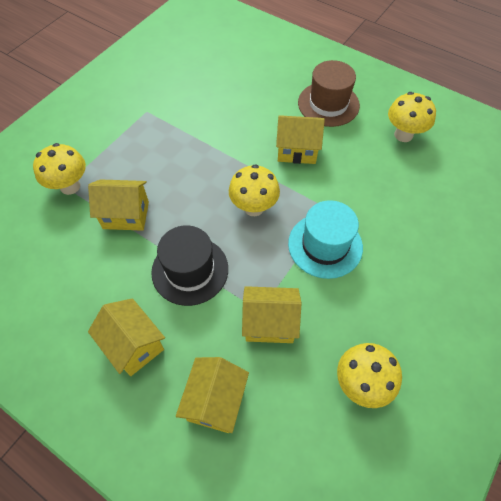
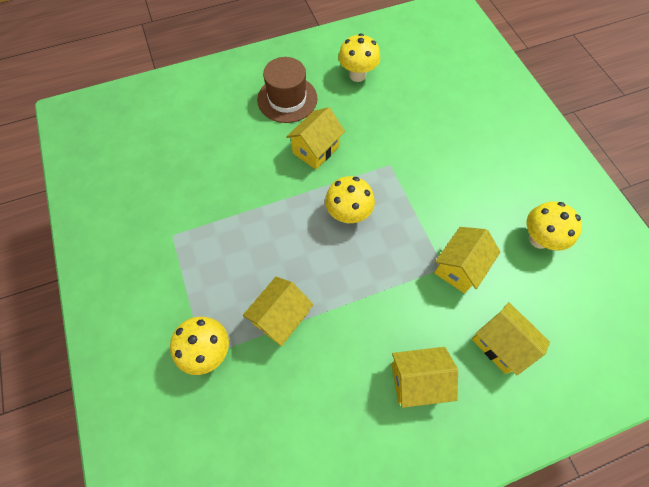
camera: 55 degrees left, 5 degrees up
black hat [151,225,228,306] -> none
turquoise hat [288,200,363,279] -> none

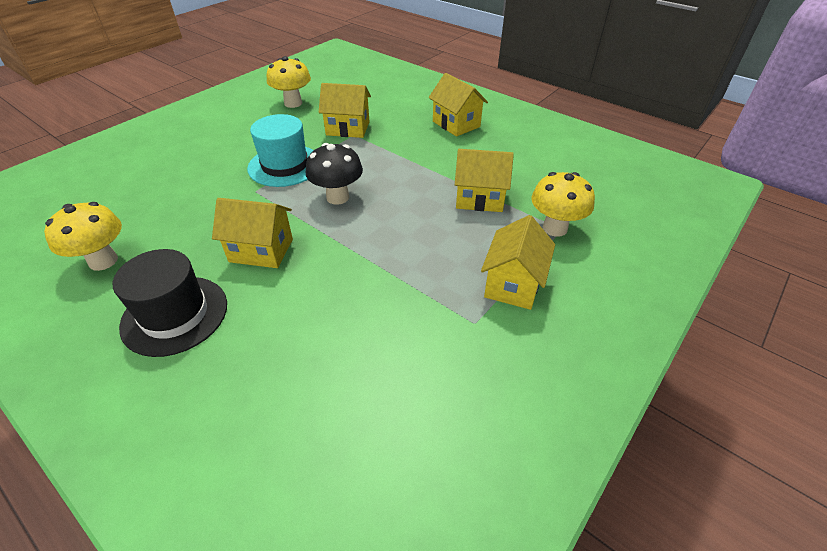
camera: 120 degrees left, 20 degrees down
brown hat [257,57,318,123] -> black hat [113,249,227,357]
yellow mushroom [325,176,375,223] -> black mushroom [306,143,363,205]
yellow house [472,302,550,376] -> yellow house moved to [481,215,555,310]
none -> turquoise hat [247,114,314,187]

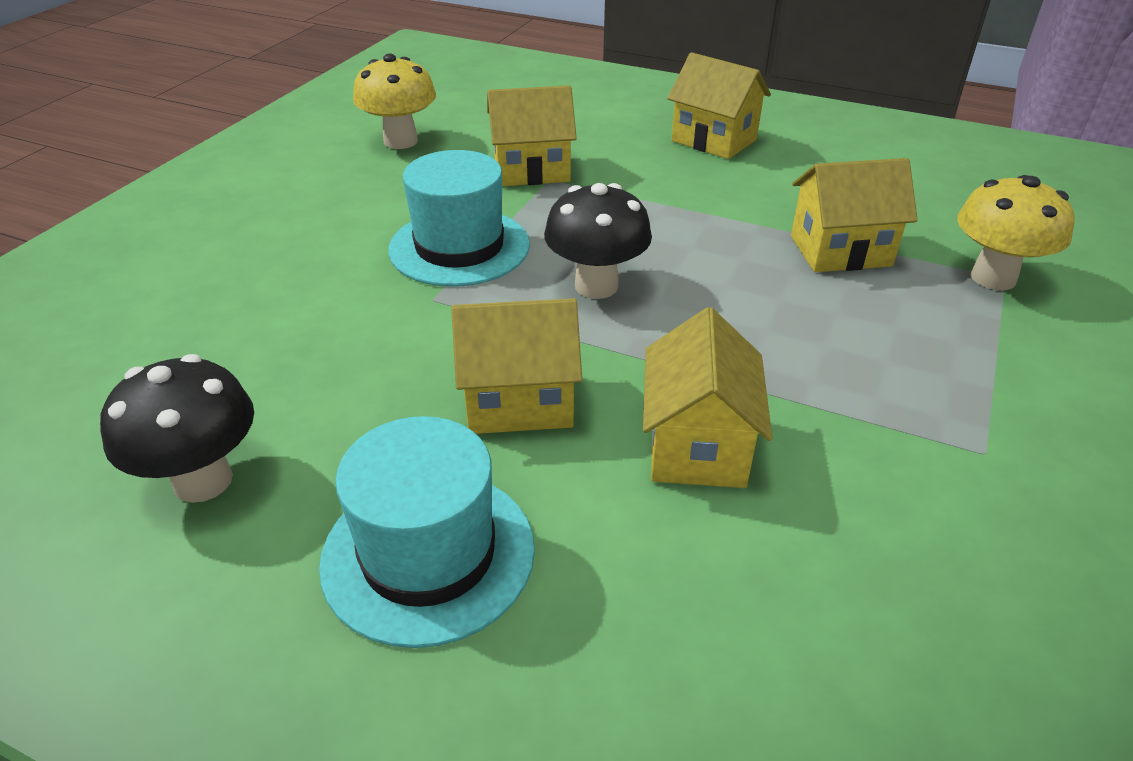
camera: 15 degrees left, 5 degrees down
yellow mushroom [44,202,122,271] -> black mushroom [100,354,254,503]
black hat [113,249,227,357] -> turquoise hat [319,416,535,648]
yellow house [481,215,555,310] -> yellow house moved to [643,307,772,488]

